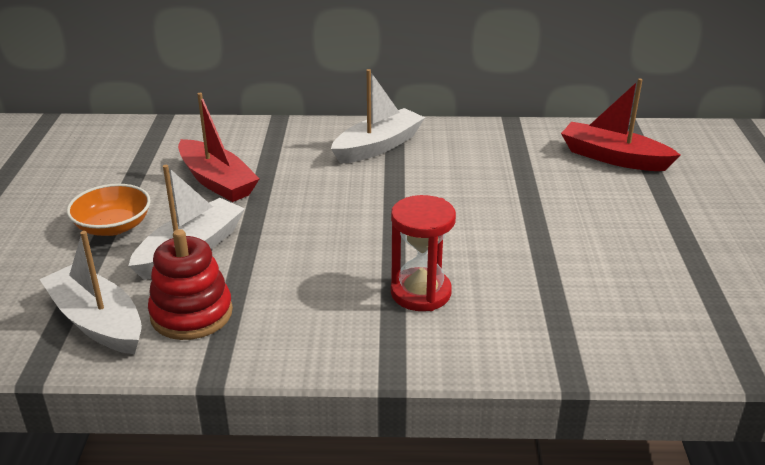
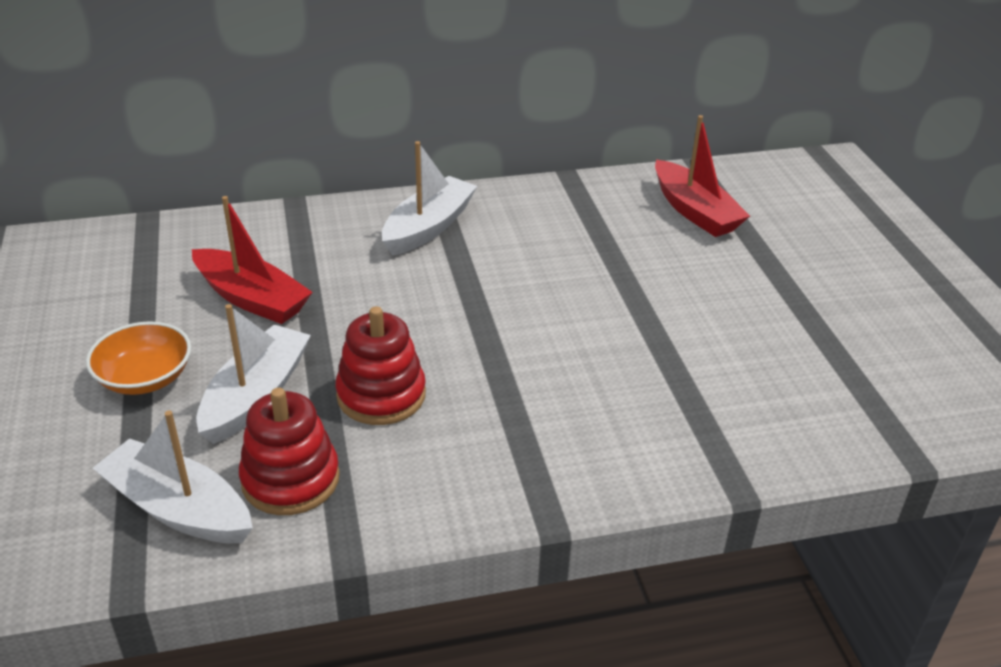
camera: 15 degrees left, 5 degrees up
red hourglass [391,195,456,311] -> none
red boat [561,78,681,171] -> red boat turned 135 degrees counterclockwise [655,115,750,237]
none -> red stacking toy [335,306,426,425]

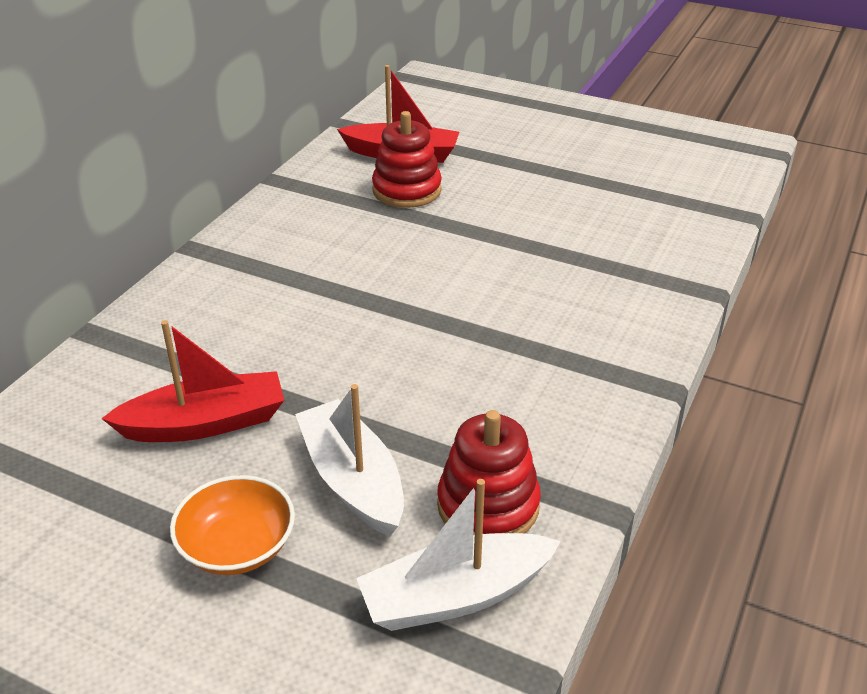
camera: 50 degrees left, 0 degrees up
red stacking toy [335,306,426,425] -> red stacking toy moved to [372,111,442,208]
white boat [382,141,477,256] -> none

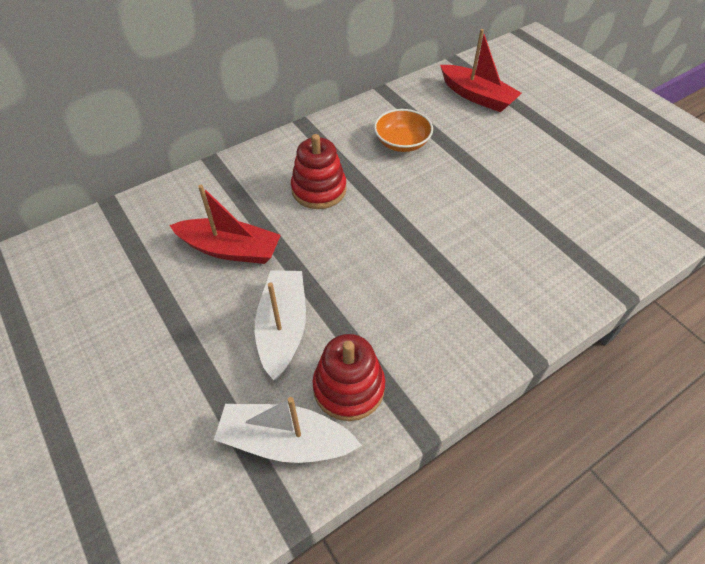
camera: 30 degrees right, 15 degrees up
orange bowl [170,475,295,575] -> orange bowl moved to [374,109,433,152]
red stacking toy [372,111,442,208] -> red stacking toy moved to [291,134,347,209]

